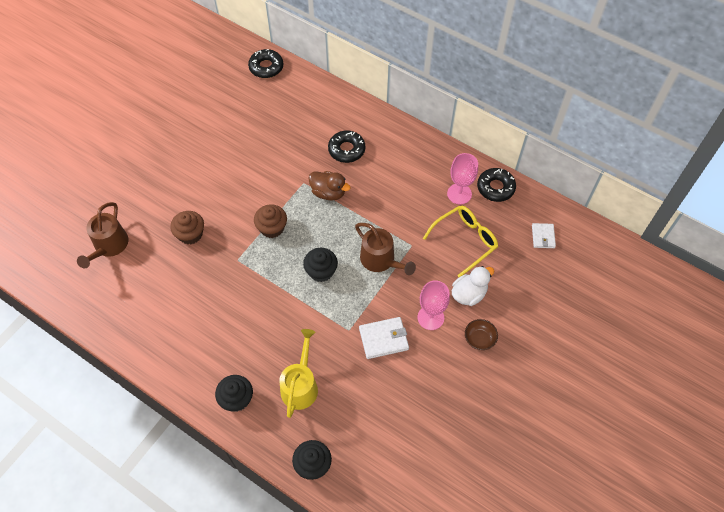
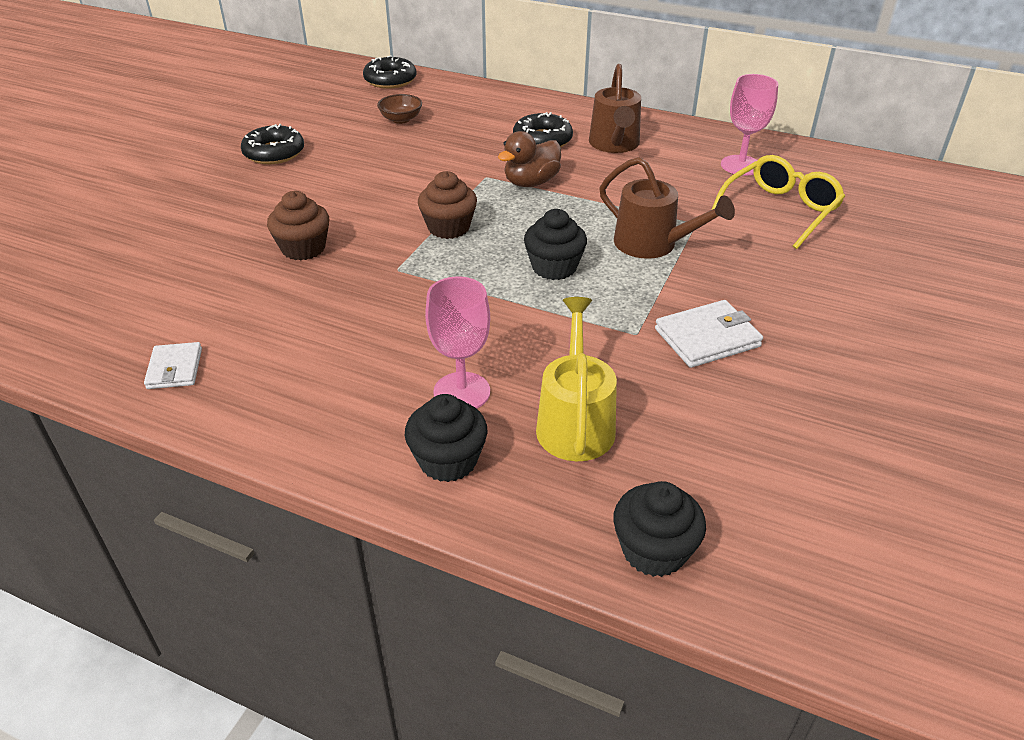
camera: 10 degrees left, 20 degrees down
brown watering can [77,202,128,268] -> brown watering can moved to [589,64,641,153]
brown duck [308,171,351,201] -> brown duck turned 120 degrees clockwise [498,131,561,187]
pink goblet [417,281,450,330] -> pink goblet moved to [425,277,490,409]
white duck [452,266,494,306] -> none
brown bowl [465,319,498,350] -> brown bowl moved to [377,94,422,124]
black donut [477,168,516,202] -> black donut moved to [241,124,304,164]
white wallet [532,223,556,248] -> white wallet moved to [144,342,202,389]

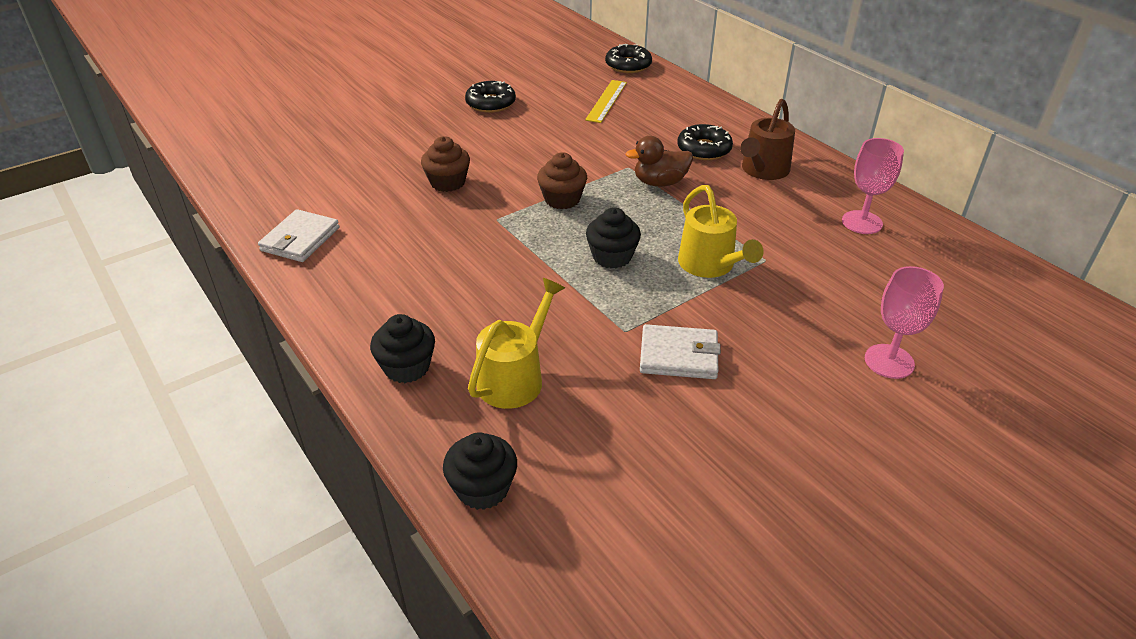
camera: 30 degrees right, 0 degrees up
white wallet [144,342,202,389] -> white wallet [258,209,340,262], size x1.52
brown bowl [377,94,422,124] -> yellow ruler [585,80,627,123]
pink goblet [425,277,490,409] -> pink goblet moved to [865,266,944,379]
brown watering can [599,157,735,259] -> yellow watering can [678,185,764,278]
yellow glasses [711,155,845,249] -> none

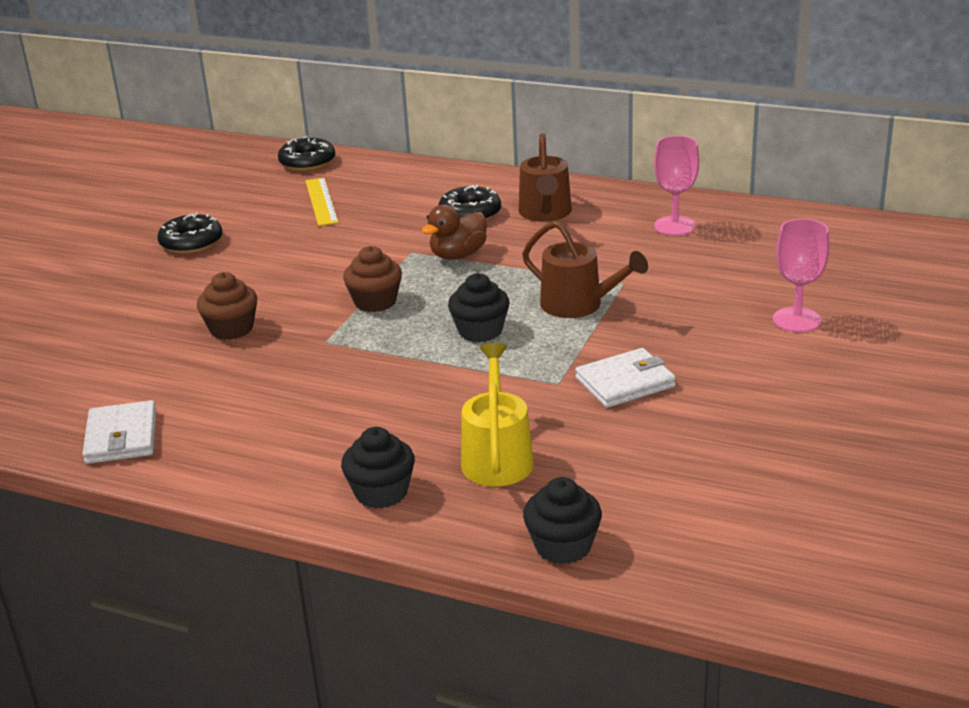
camera: 30 degrees left, 10 degrees down
yellow watering can [678,185,764,278] -> brown watering can [522,221,648,318]

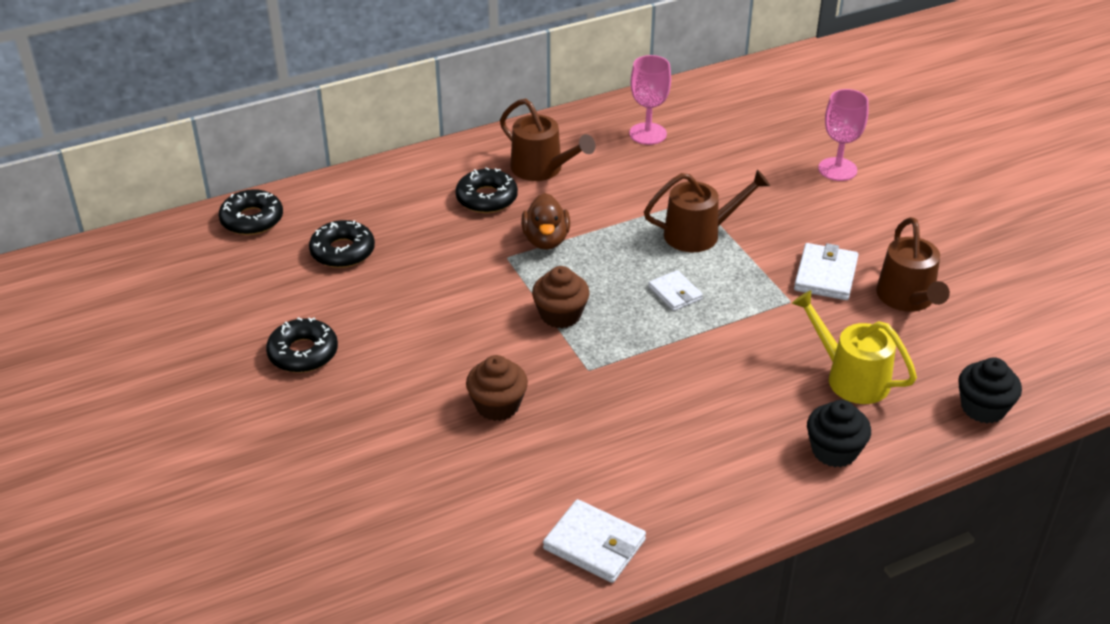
camera: 50 degrees left, 10 degrees up
yellow ruler [306,178,339,226] -> black donut [309,220,375,268]
black cupcake [448,273,510,342] -> white wallet [648,270,703,311]
none -> brown watering can [876,217,950,312]

